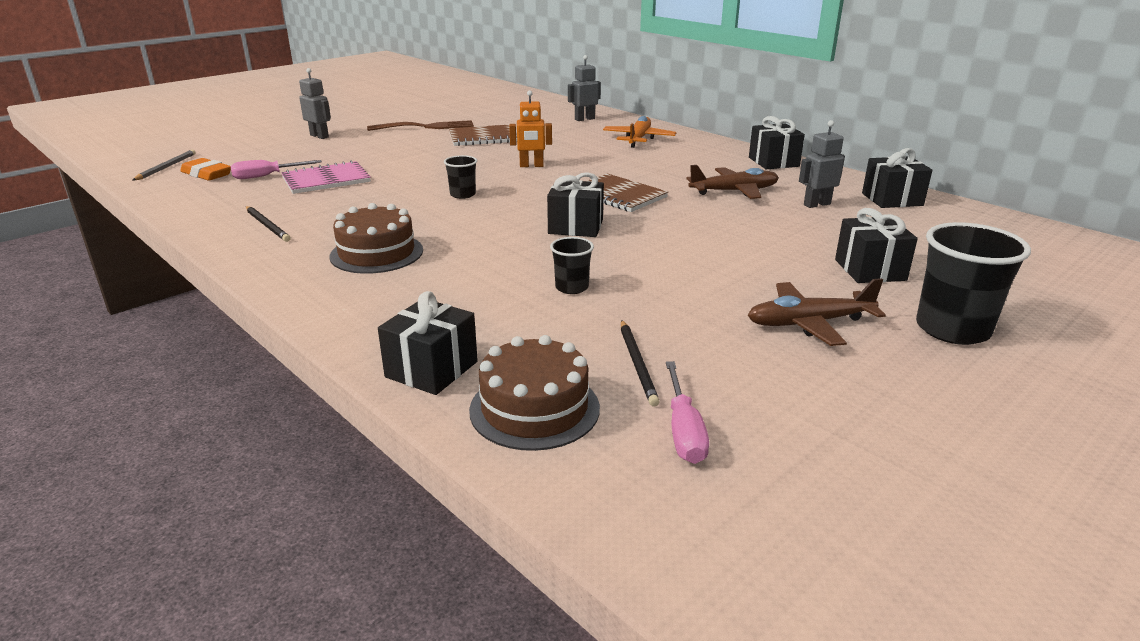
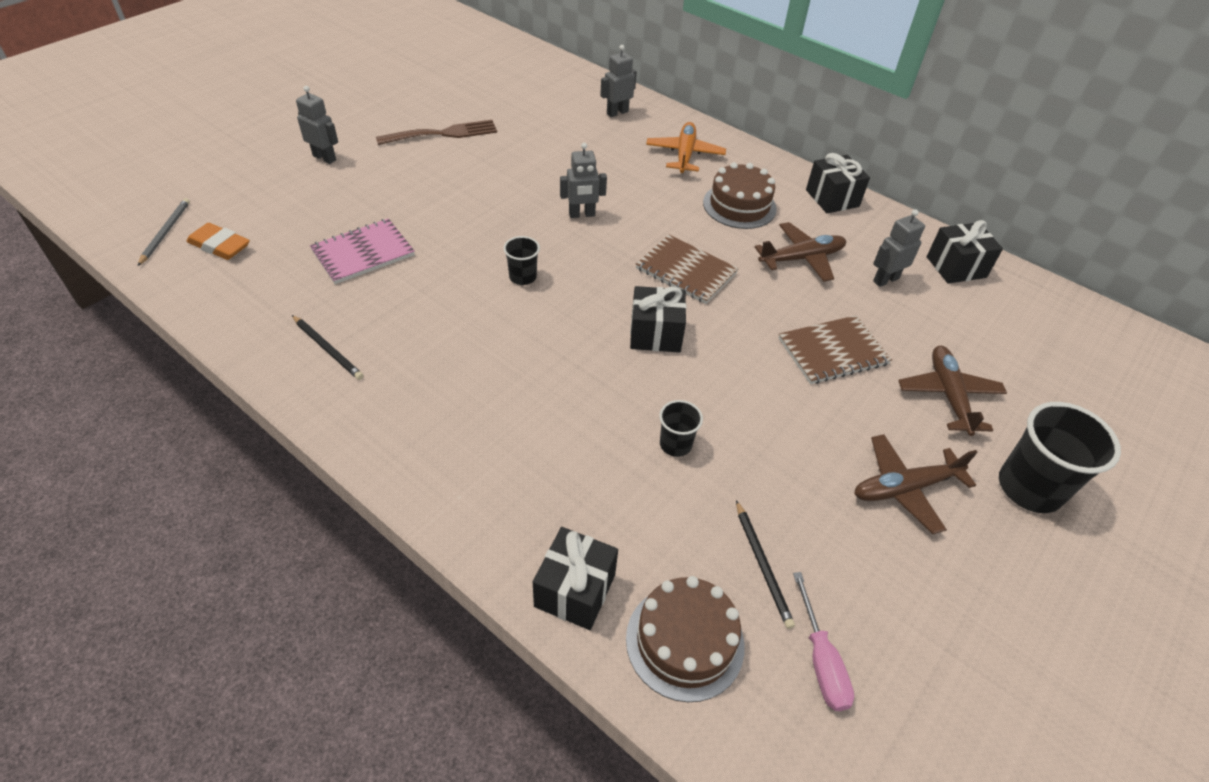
camera: 10 degrees left, 20 degrees up
pink screwdriver [230,160,322,179] -> none
brown cake [329,203,423,274] -> brown cake moved to [703,162,777,229]
brown notebook [449,125,517,146] -> brown notebook moved to [779,315,892,384]
orange robot [509,90,552,167] -> grey robot [560,143,607,218]
black gift [835,208,918,283] -> brown plane [898,346,1007,436]

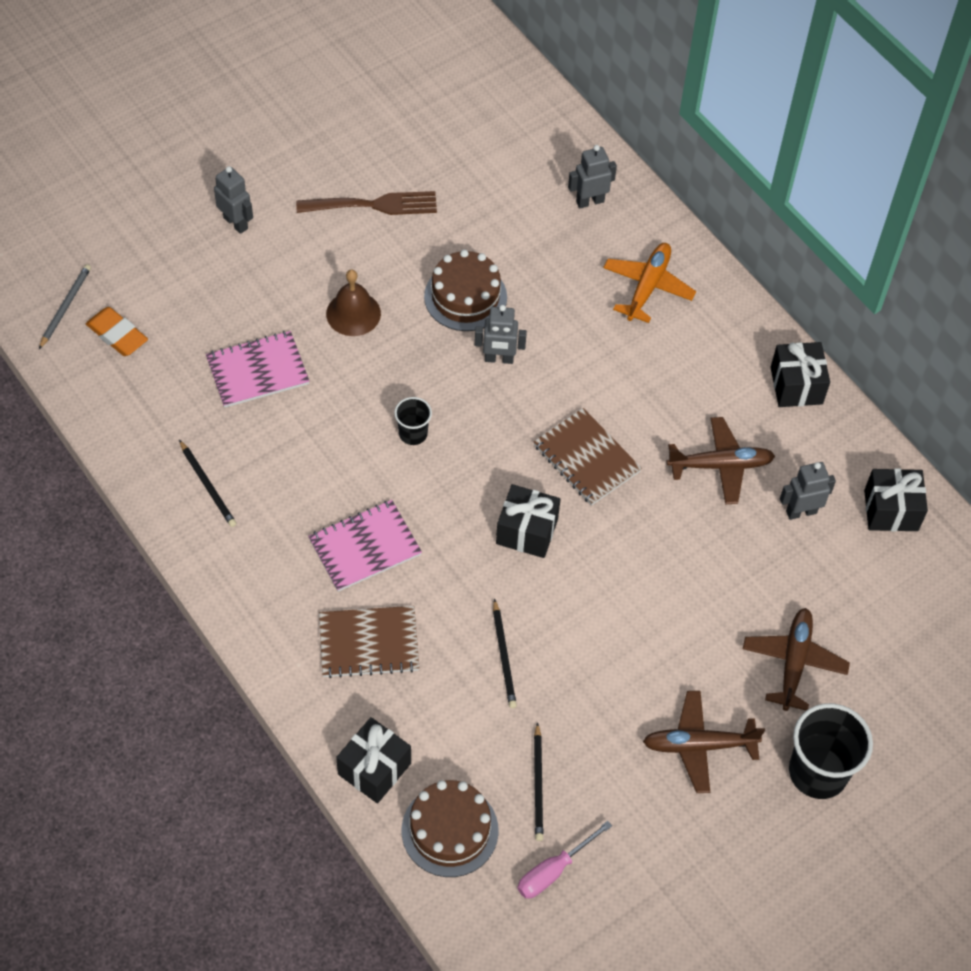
camera: 15 degrees right, 10 degrees up
black cup [659,400,703,457] -> black pencil [493,599,517,708]
brown cake [703,162,777,229] -> brown cake moved to [424,250,507,331]
brown notebook [779,315,892,384] -> brown notebook moved to [319,606,419,678]
pink screwdriver [793,572,854,711] -> pink screwdriver turned 45 degrees clockwise [517,821,612,898]
none -> pink notebook [308,500,422,592]
none -> brown bell [326,270,381,336]

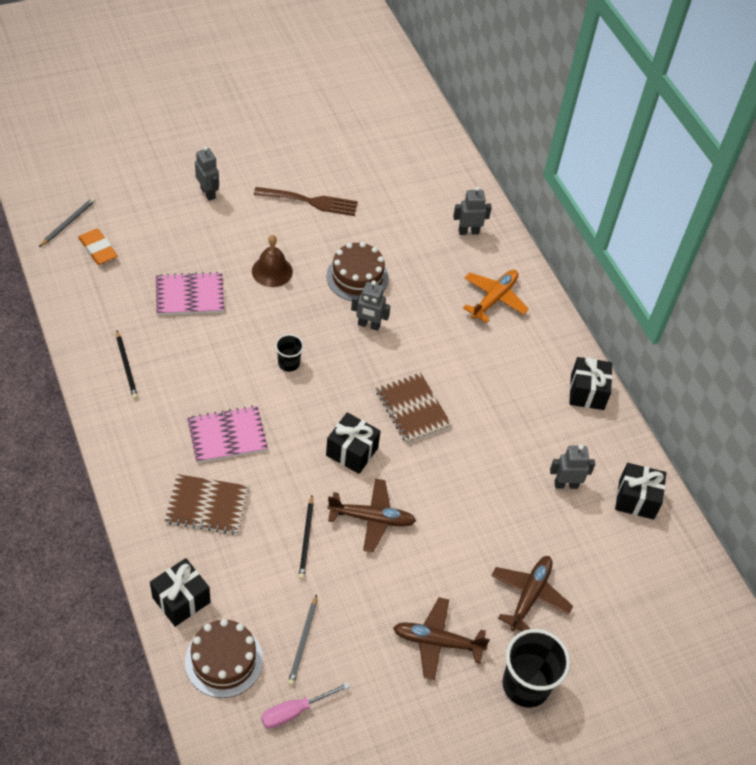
camera: 10 degrees right, 5 degrees down
black pencil [534,722,543,841] -> grey pencil [288,594,317,686]
brown plane [667,417,775,505] -> brown plane moved to [327,479,416,552]

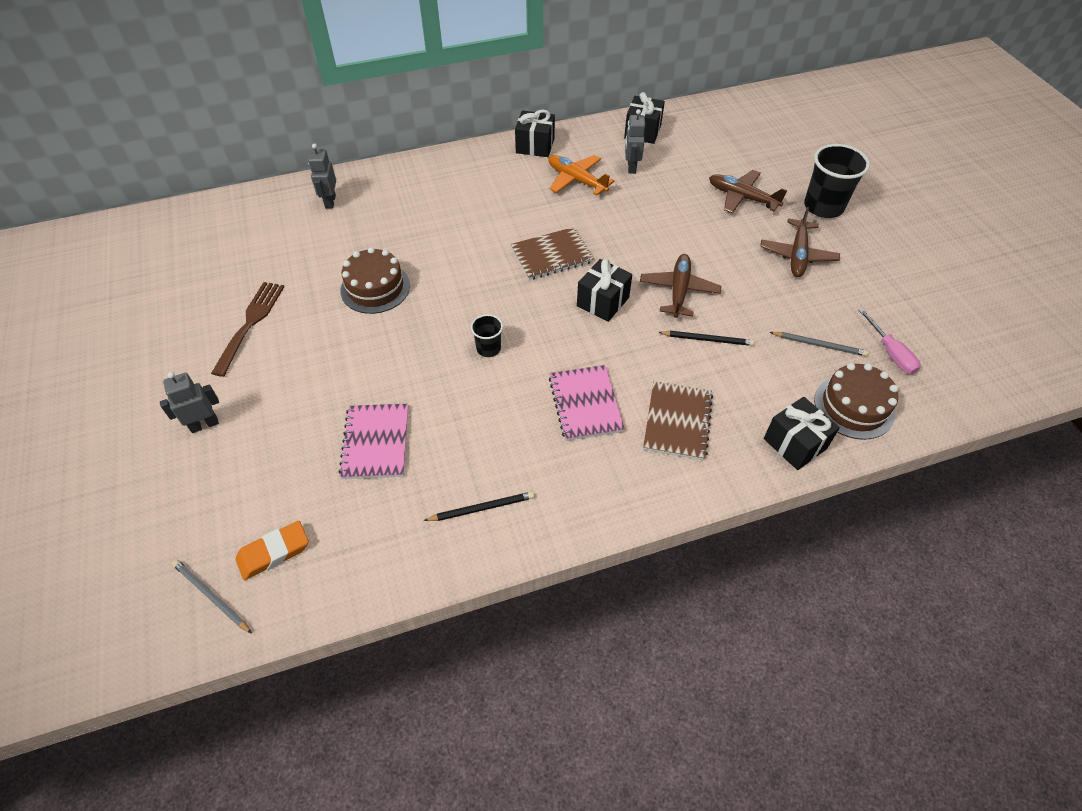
camera: 80 degrees left, 0 degrees up
brown bell [252,235,293,287] -> none
grey robot [351,280,390,331] -> none
orange plane [463,270,529,323] -> orange plane moved to [548,155,615,195]

